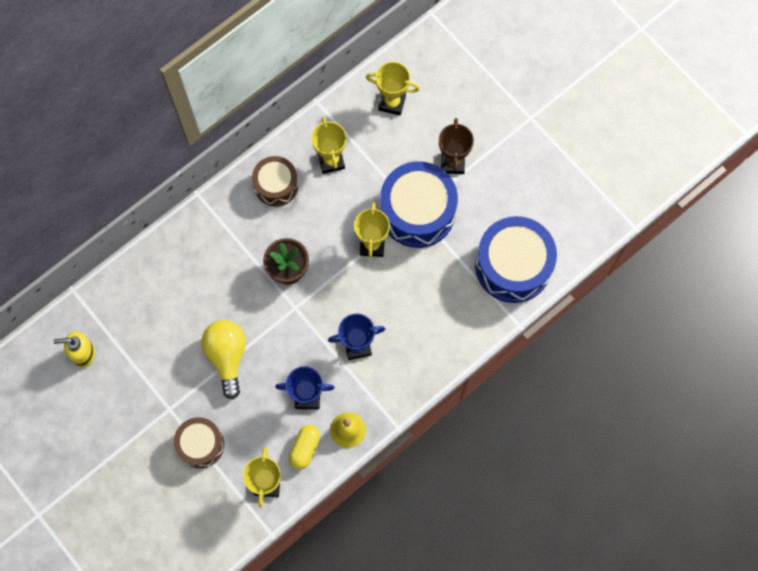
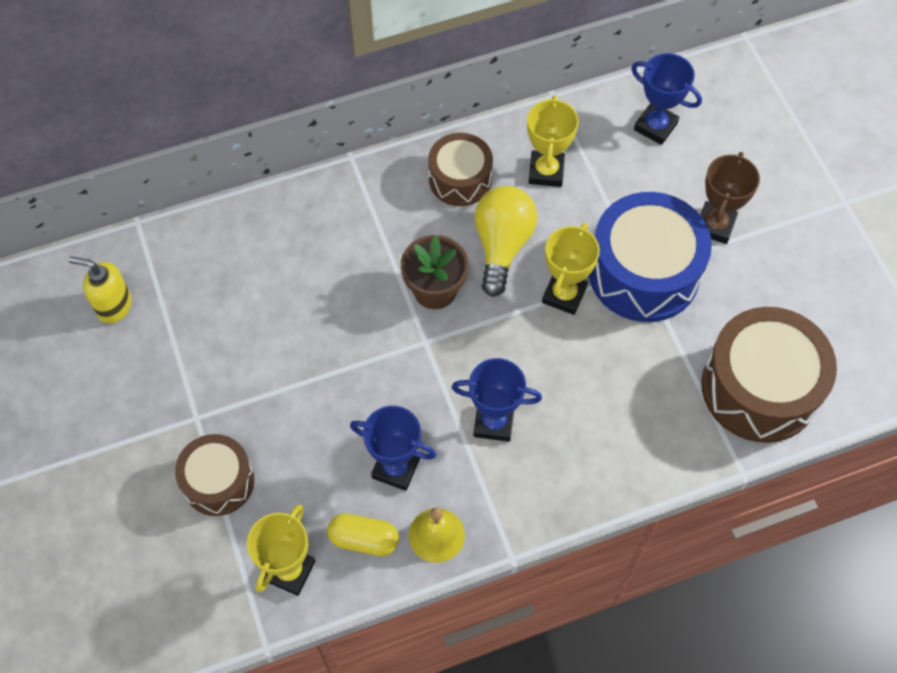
camera: 20 degrees right, 10 degrees down
yellow light bulb [201,320,246,400] -> yellow light bulb moved to [474,186,538,297]
yellow capsule [289,425,320,469] -> yellow capsule turned 60 degrees clockwise [327,513,399,556]
yellow trophy [366,62,420,115] -> blue trophy [631,53,702,145]
blue drum [475,216,557,303] -> brown drum [701,307,837,443]

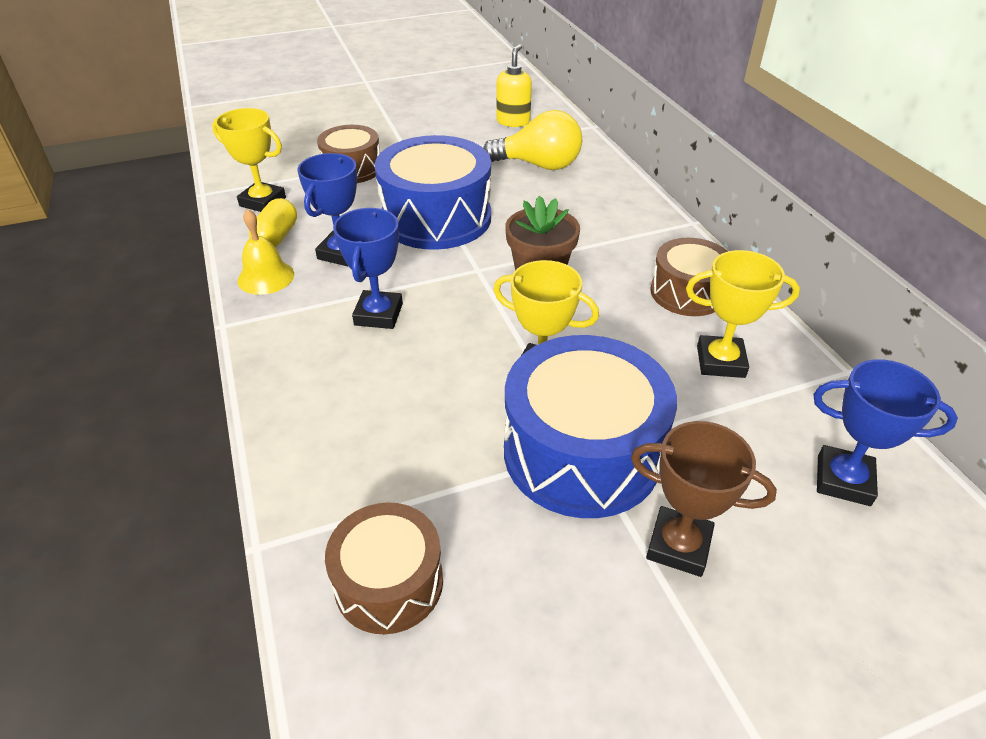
camera: 90 degrees right, 20 degrees down
yellow light bulb [474,186,538,297] -> yellow light bulb moved to [483,110,582,170]
blue trophy [631,53,702,145] -> blue trophy turned 75 degrees clockwise [813,359,958,506]
brown drum [701,307,837,443] -> brown drum [325,502,443,634], size x0.59
none -> blue drum [375,135,491,250]

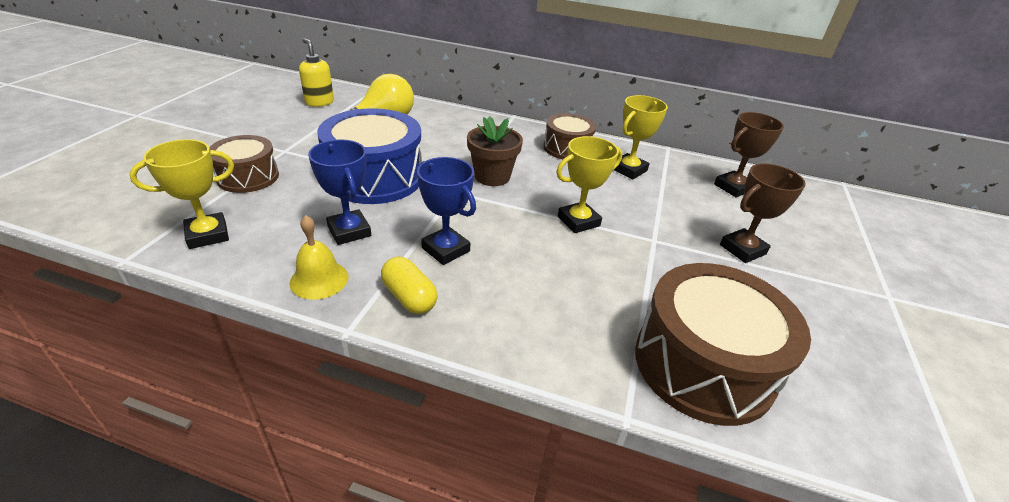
camera: 55 degrees left, 5 degrees down
yellow capsule [249,198,297,247] -> yellow capsule moved to [381,257,438,314]
brown drum [325,502,443,634] -> brown drum [635,263,811,426], size x1.70
blue drum [504,335,677,518] -> none
blue trophy [813,359,958,506] -> brown trophy [714,112,784,197]

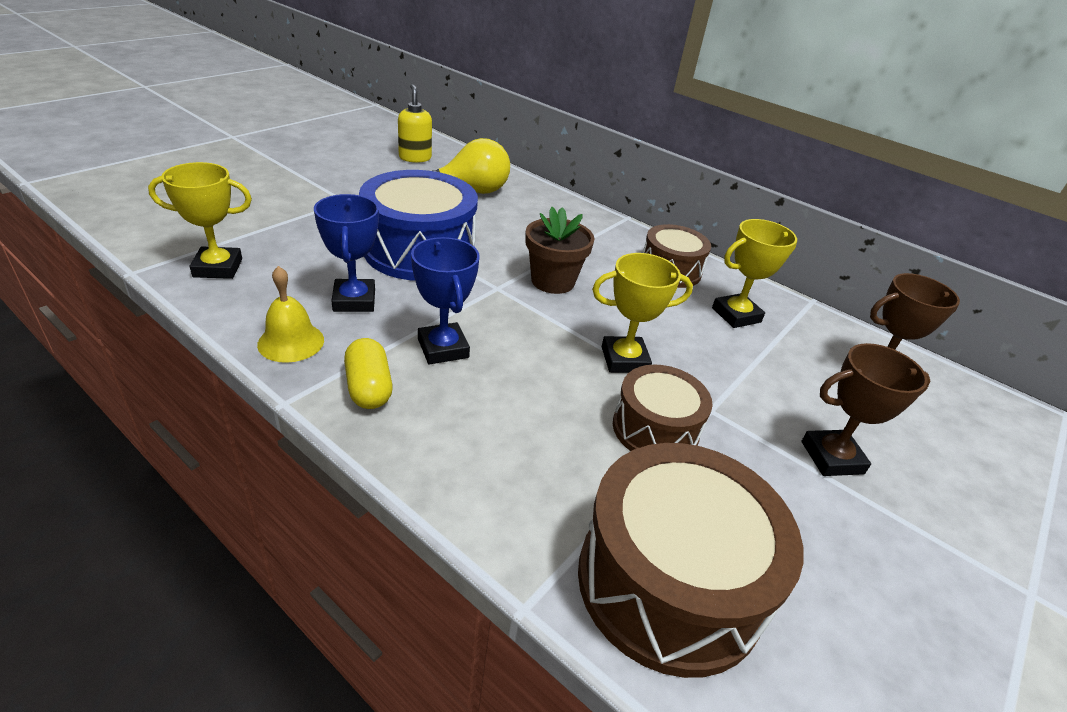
camera: 20 degrees right, 0 degrees up
brown drum [209,135,279,193] -> brown drum moved to [613,364,713,451]

